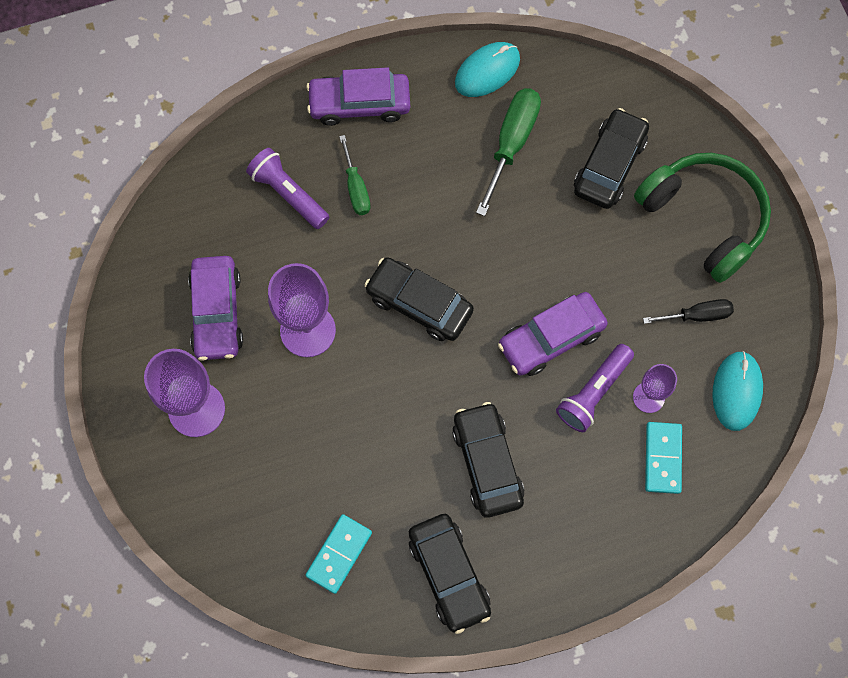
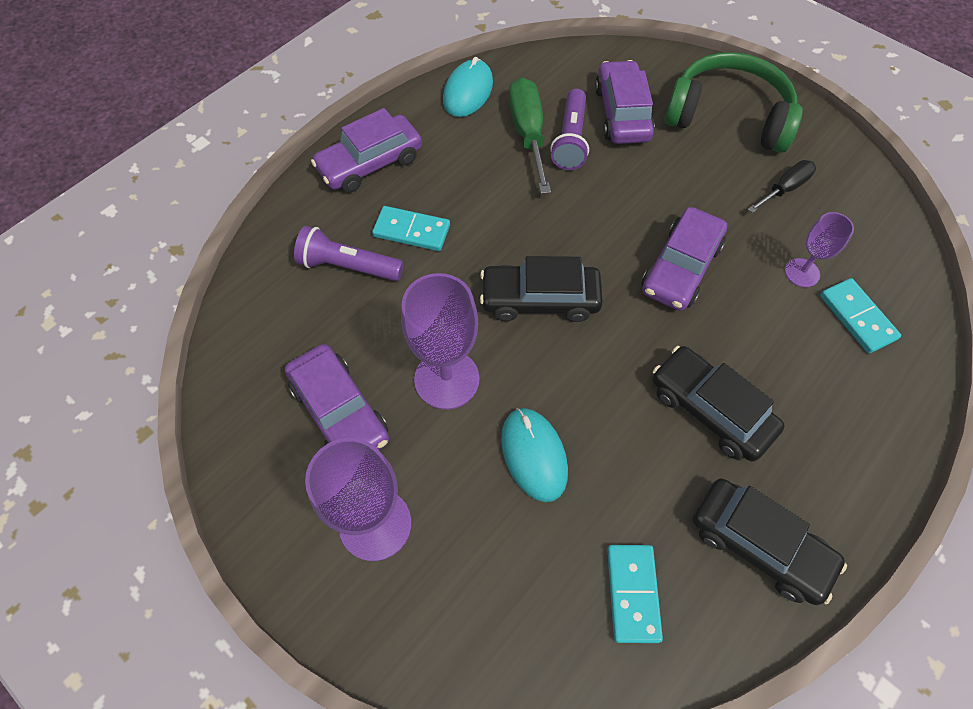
camera: 30 degrees left, 10 degrees down
green screwdriver [339,135,371,215] -> turquoise domino [372,206,450,251]
purple flashlight [556,344,634,432] -> purple flashlight moved to [550,89,589,170]
black car [574,108,649,209] -> purple car [595,60,655,144]
turquoise mouse [712,351,763,431] -> turquoise mouse moved to [501,408,568,502]

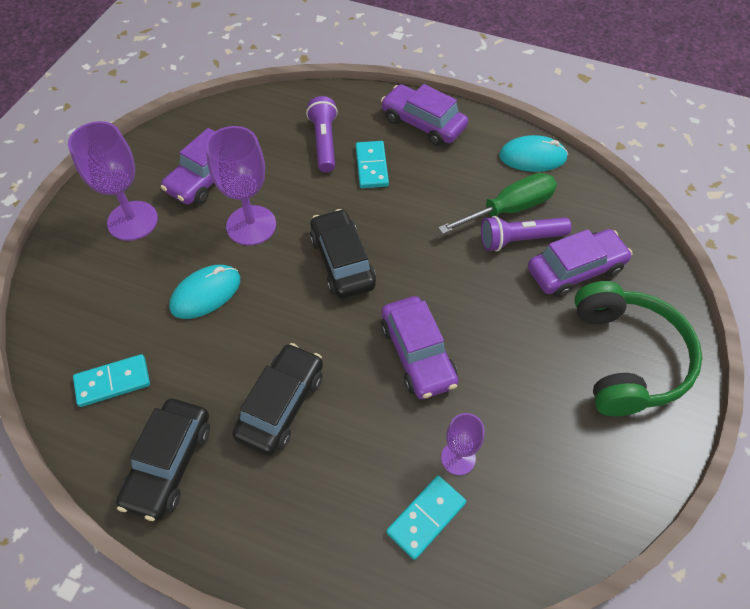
camera: 70 degrees right, 5 degrees down
purple car [641,207,727,311] -> purple car turned 120 degrees counterclockwise [381,296,459,399]
black screwdriver [748,160,816,213] -> none

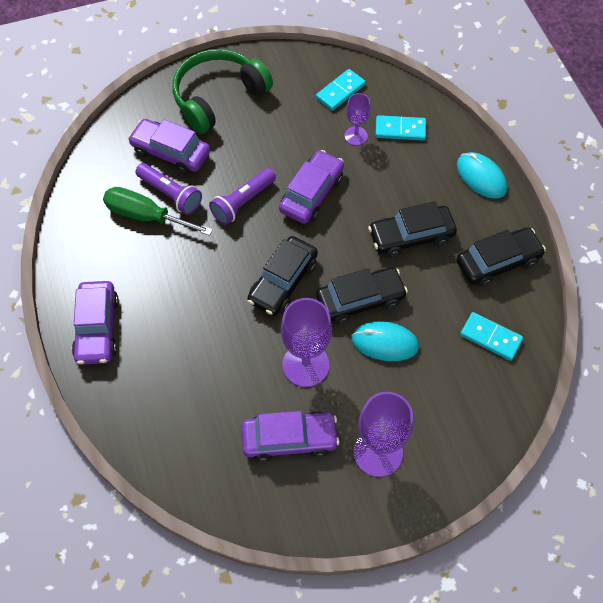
camera: 130 degrees left, 5 degrees up
purple flashlight [306,96,338,172] -> purple flashlight moved to [209,168,276,225]
turquoise domino [356,141,389,188] -> turquoise domino moved to [316,69,366,111]
turquoise mouse [499,135,568,172] -> turquoise mouse moved to [457,152,507,199]
none -> black car [316,267,408,325]

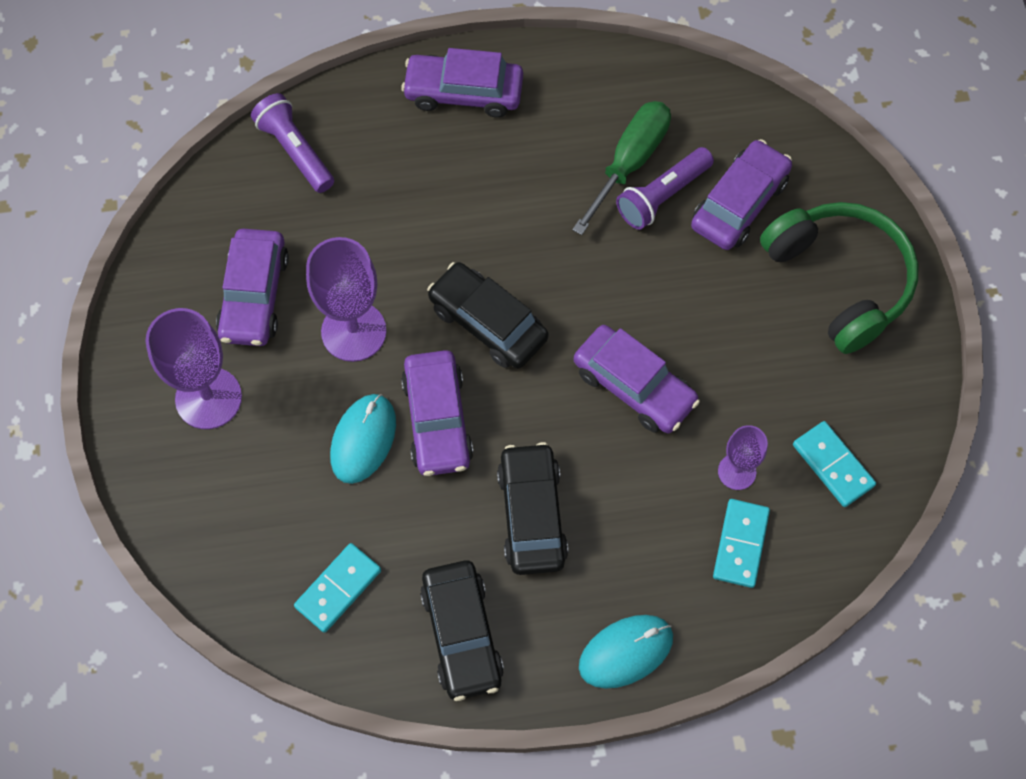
camera: 100 degrees right, 5 degrees up
purple flashlight [209,168,276,225] -> purple flashlight moved to [251,93,334,193]
black car [316,267,408,325] -> purple car [401,350,473,476]

